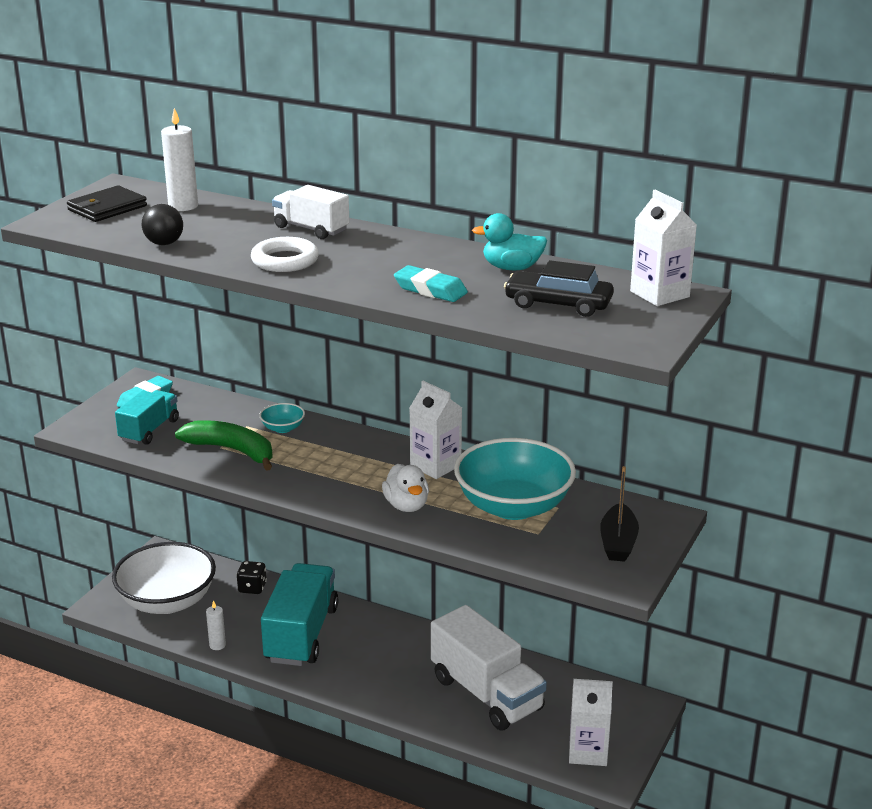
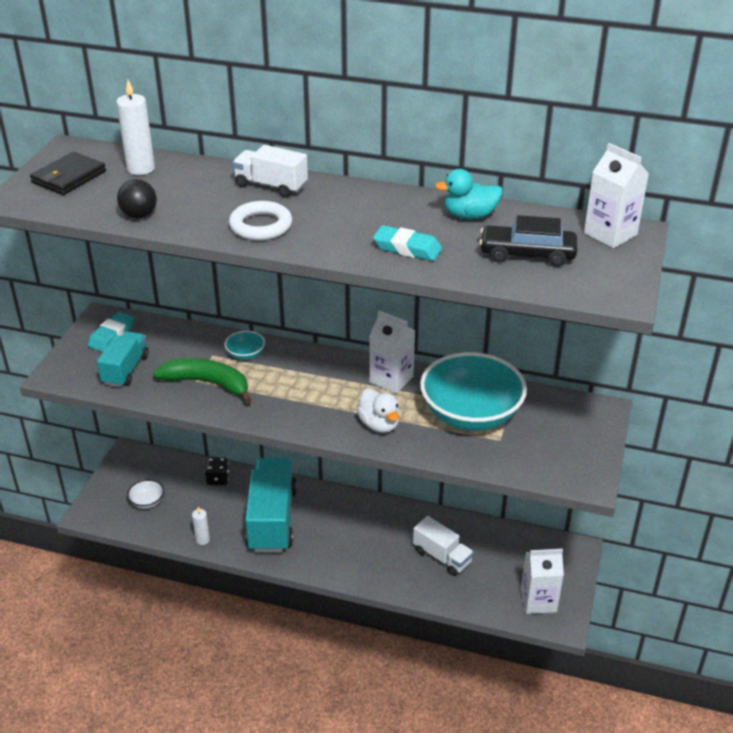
camera: 10 degrees left, 10 degrees up
white bowl [112,542,216,614] -> white bowl [127,480,164,509], size x0.41
white truck [431,605,547,730] -> white truck [413,516,474,576], size x0.57
black boat [600,466,639,562] -> none

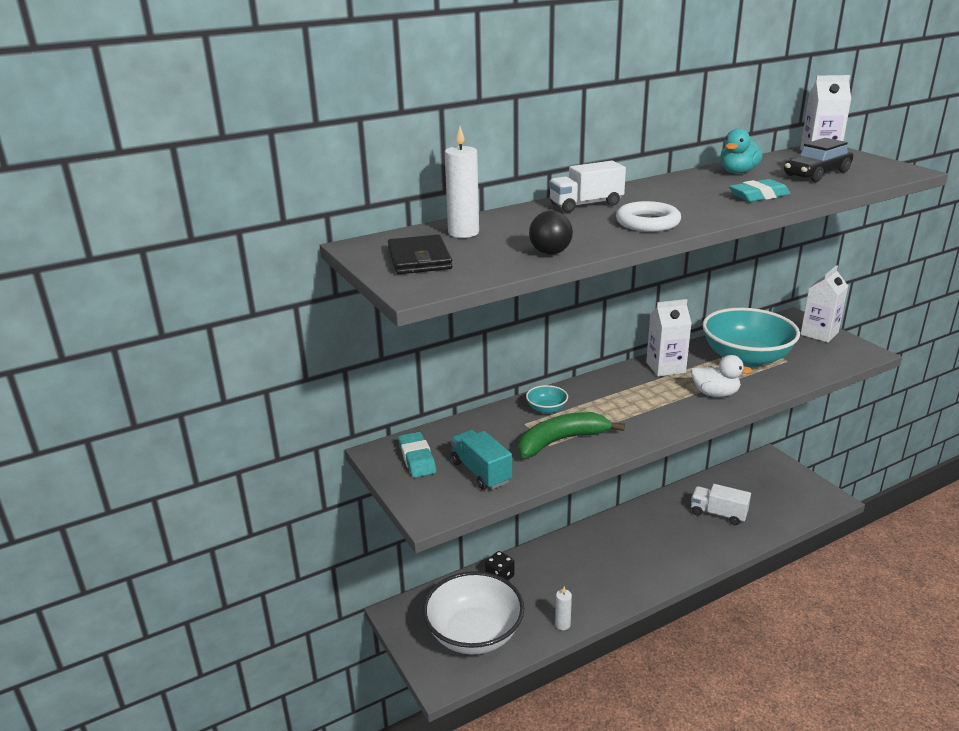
camera: 45 degrees left, 10 degrees down
white bowl [127,480,164,509] -> white bowl [423,571,524,655], size x2.42
turquoise truck [245,458,297,552] -> none
white truck [413,516,474,576] -> white truck turned 150 degrees counterclockwise [691,484,751,525]
white carton [521,549,564,614] -> white carton moved to [800,265,848,342]

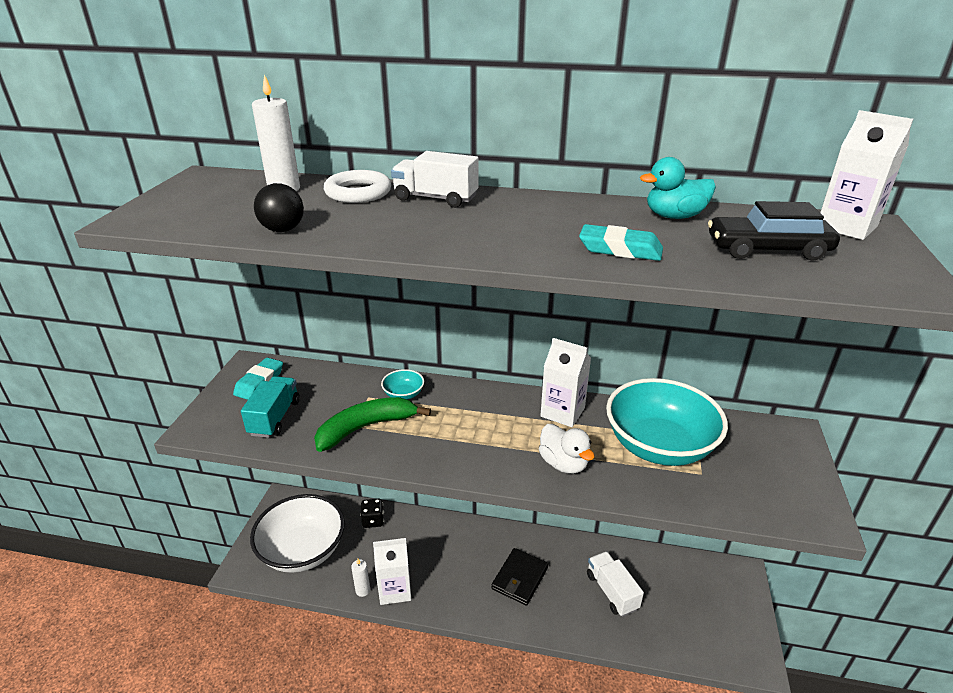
camera: 40 degrees right, 5 degrees up
black wallet [388,235,453,274] -> black wallet moved to [491,548,548,606]
green banana [518,412,625,458] -> green banana turned 45 degrees counterclockwise [314,397,431,452]
white ring [616,201,681,232] -> white ring moved to [324,170,391,203]
white carton [800,265,848,342] -> white carton moved to [373,538,411,605]

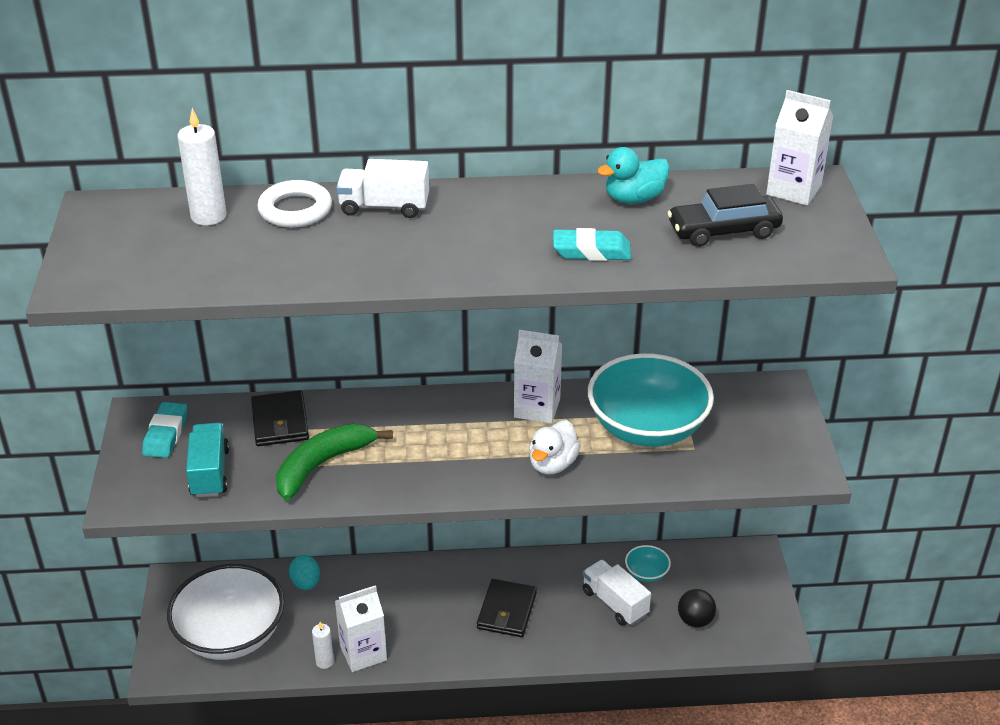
camera: 15 degrees left, 5 degrees up
black ball [254,183,304,232] -> black ball moved to [678,589,716,627]
black dice [360,499,384,528] -> turquoise egg [289,555,320,590]
turquoise bowl [381,369,424,400] -> turquoise bowl moved to [625,545,671,582]
white duck [539,424,595,474] -> white duck turned 75 degrees clockwise [529,420,581,475]
none -> black wallet [251,390,309,446]

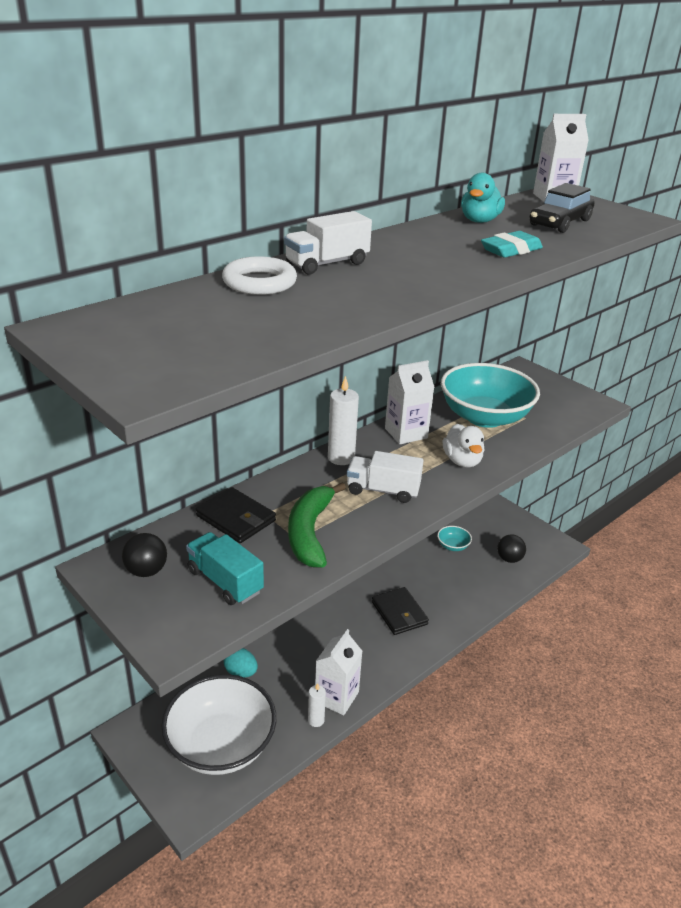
camera: 40 degrees left, 5 degrees down
turquoise eraser [142,402,187,458] -> black ball [122,533,167,577]
white candle [177,108,227,225] -> white candle moved to [328,376,359,465]
white truck [583,560,651,626] -> white truck moved to [347,451,424,503]

